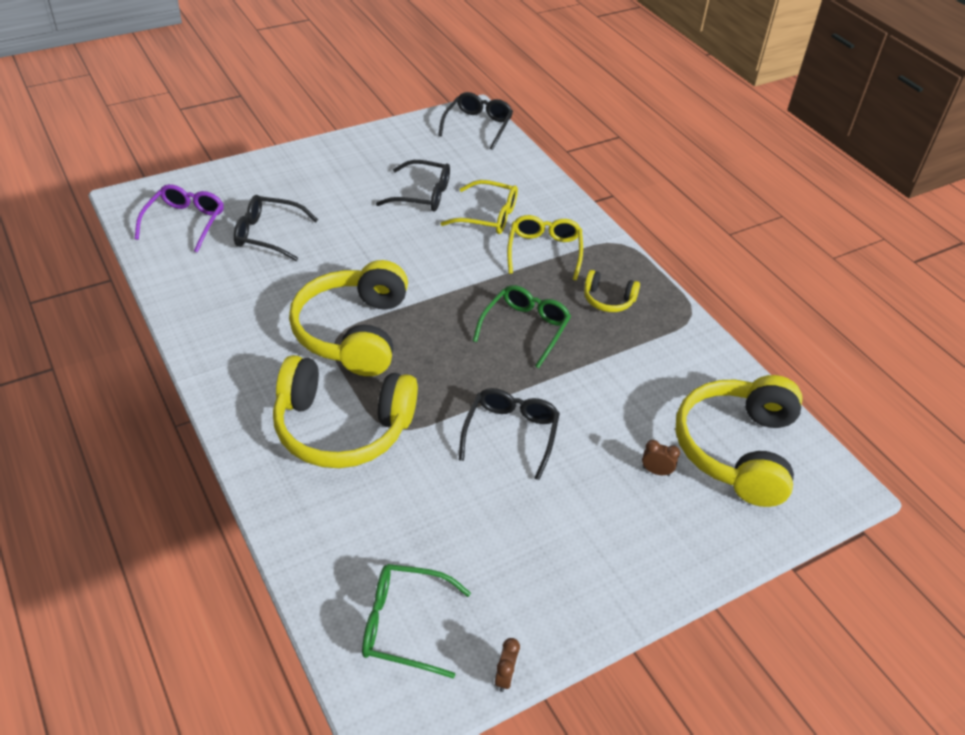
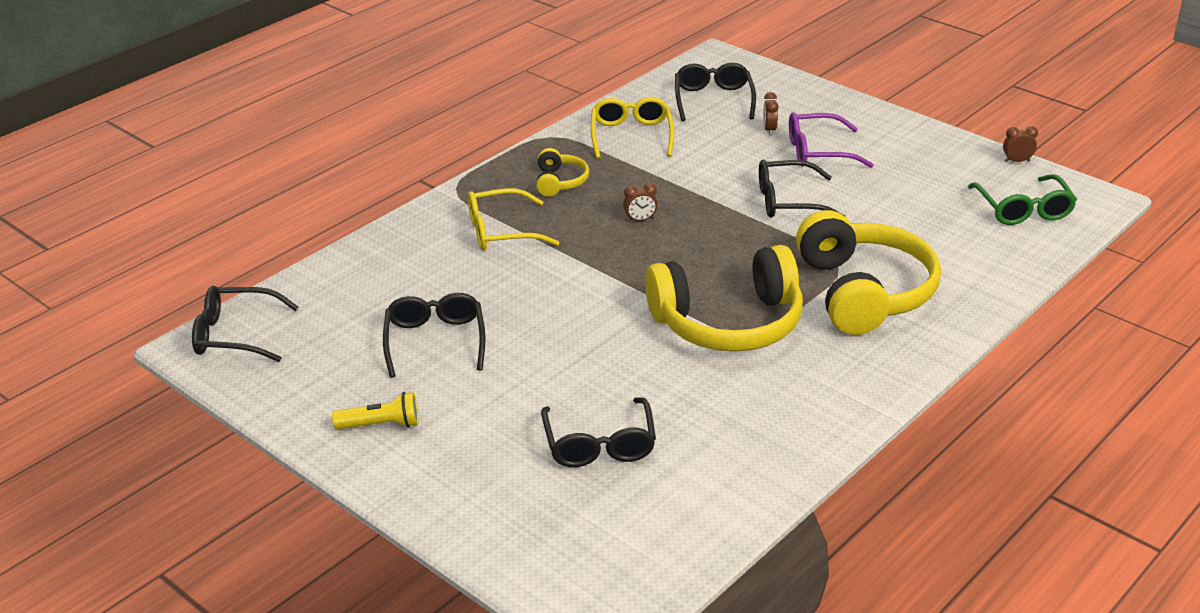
camera: 105 degrees left, 10 degrees down
purple glasses [135,184,224,253] -> purple glasses moved to [789,112,874,168]
yellow glasses [441,180,518,234] -> yellow glasses moved to [591,97,674,159]
green glasses [473,285,571,369] -> brown clock [623,183,658,222]
yellow headphones [675,375,803,507] -> black glasses [675,63,756,121]
none -> yellow flashlight [332,392,419,429]

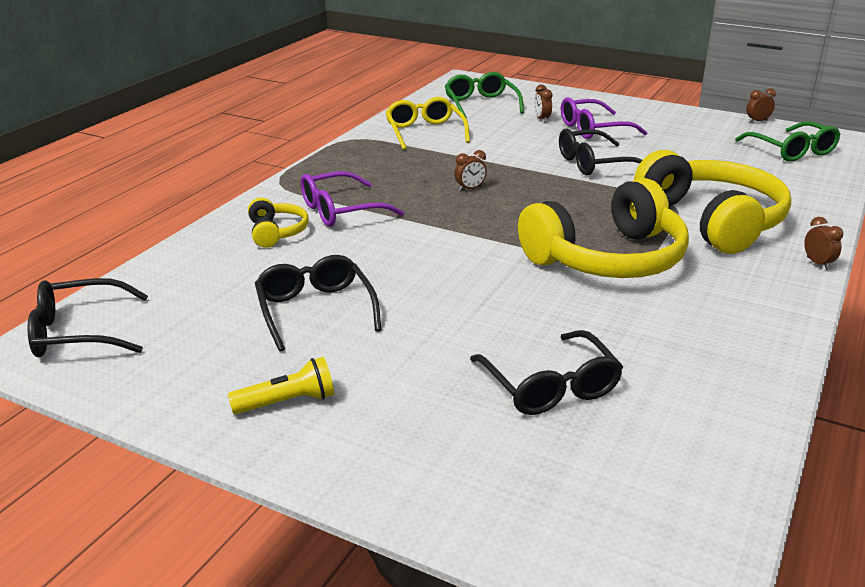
camera: 15 degrees left, 5 degrees down
yellow glasses [468,188,560,251] -> purple glasses [301,171,404,227]
yellow headphones [536,148,589,197] -> yellow headphones moved to [248,198,309,248]
black glasses [675,63,756,121] -> green glasses [445,72,524,118]
none -> brown clock [804,217,843,270]

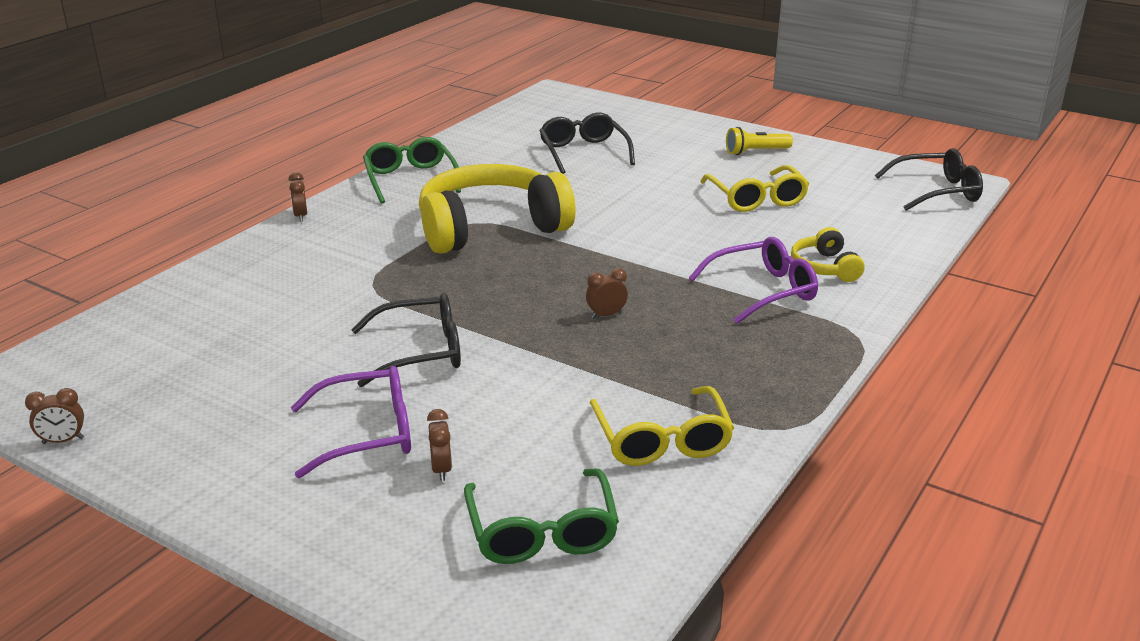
camera: 175 degrees left, 0 degrees up
black glasses [255,255,381,351] -> yellow glasses [700,165,809,212]
yellow headphones [634,150,791,254] -> none
green glasses [735,121,841,162] -> green glasses moved to [363,137,461,204]

